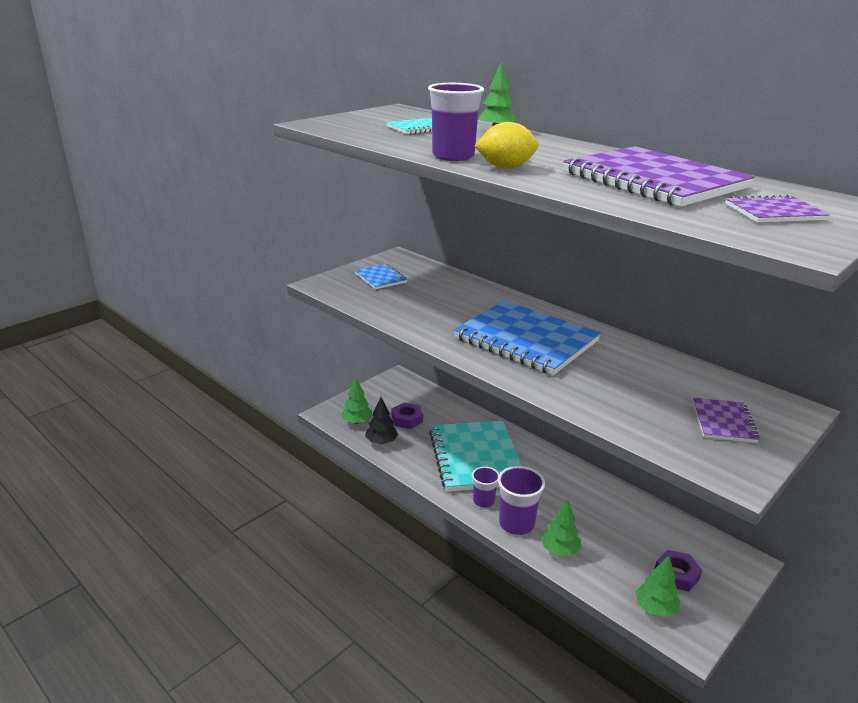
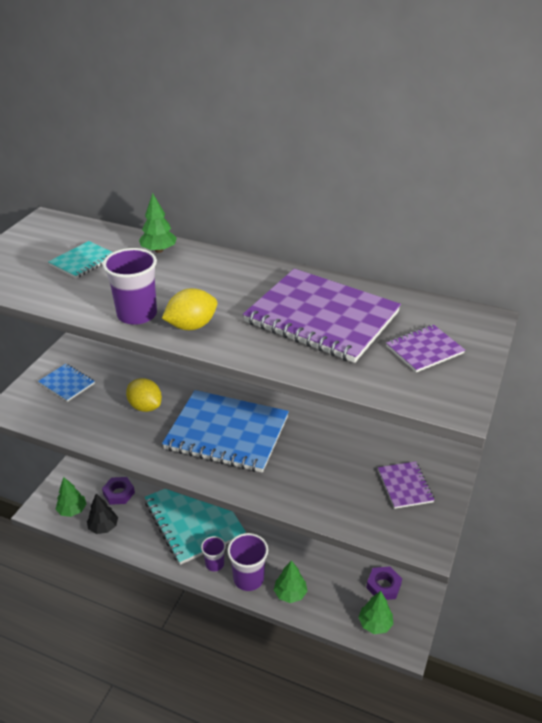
camera: 20 degrees left, 10 degrees up
none -> yellow lemon [126,378,162,412]

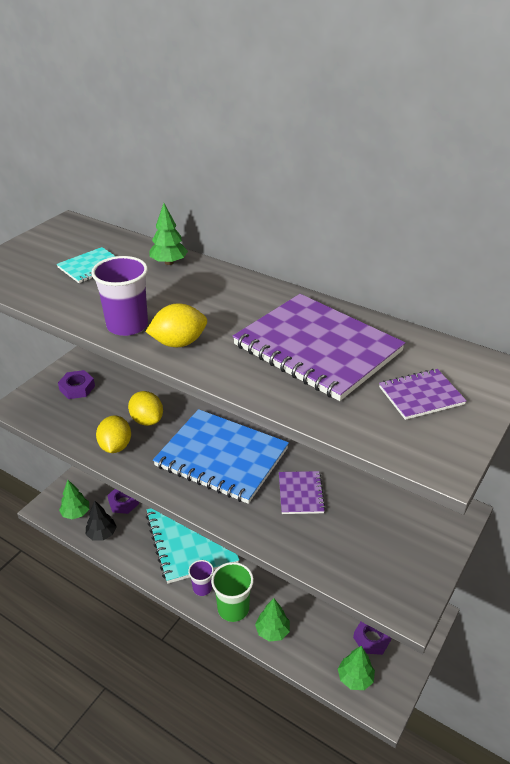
camera: 10 degrees right, 0 degrees up
blue notebook [38,364,95,402] -> purple nut [58,370,95,399]
purple cup [227,533,268,591] -> green cup [211,562,254,622]
purple notebook [378,461,435,509] -> purple notebook moved to [279,471,326,514]
none -> yellow lemon [96,415,131,453]

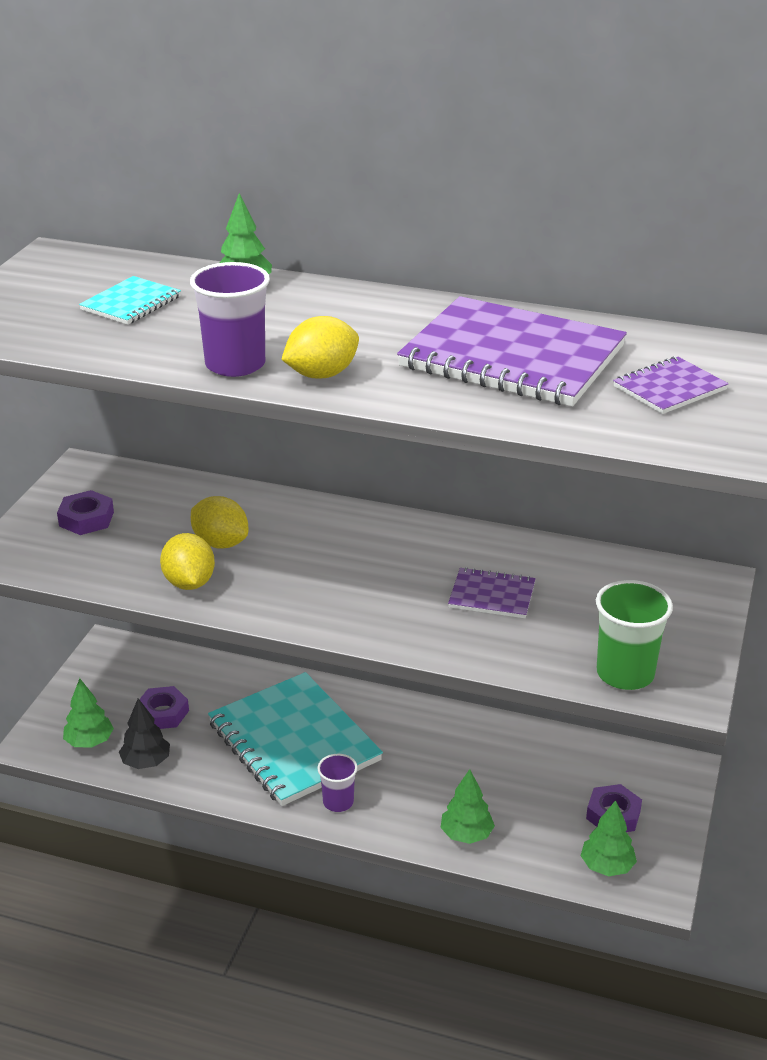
camera: 15 degrees left, 5 degrees down
blue notebook [153,409,289,504] -> none
green cup [211,562,254,622] -> green cup moved to [596,580,673,690]
purple notebook [279,471,326,514] -> purple notebook turned 60 degrees counterclockwise [448,567,536,618]

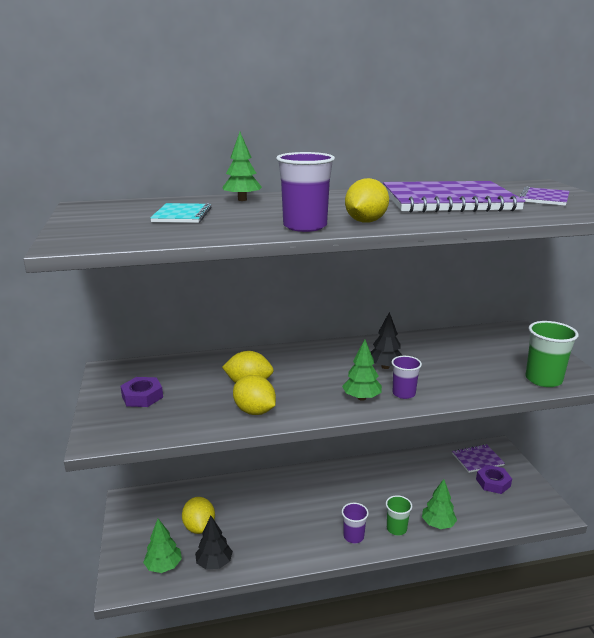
camera: 30 degrees left, 10 degrees down
purple nut [139,686,189,729] -> yellow lemon [182,497,215,534]
turquoise notebook [208,672,383,806] -> none
purple notebook [448,567,536,618] -> purple notebook moved to [452,444,505,473]
green tree [581,800,637,876] -> green tree moved to [342,340,382,401]
none -> black tree [371,312,402,369]
none -> green cup [386,495,412,536]
none -> purple cup [392,356,422,399]

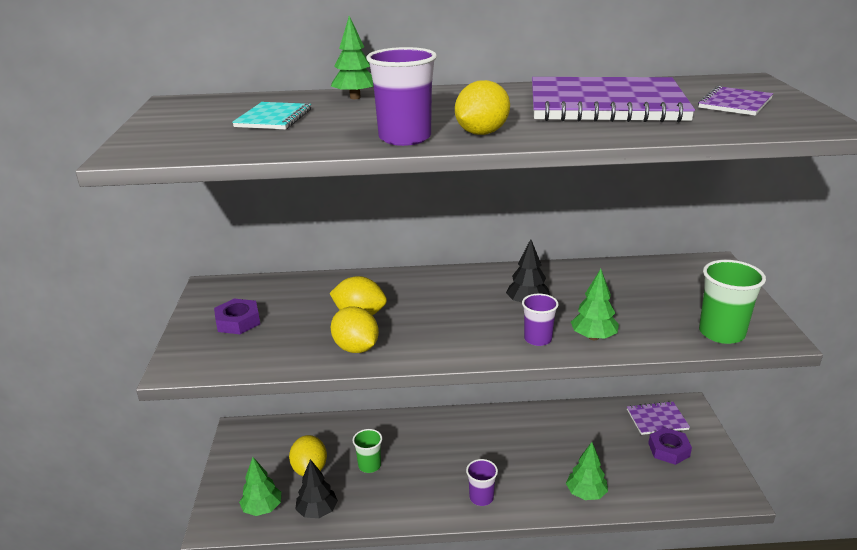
camera: 10 degrees right, 5 degrees up
green tree [342,340,382,401] -> green tree moved to [571,269,619,340]
green cup [386,495,412,536] -> green cup moved to [353,429,382,473]

